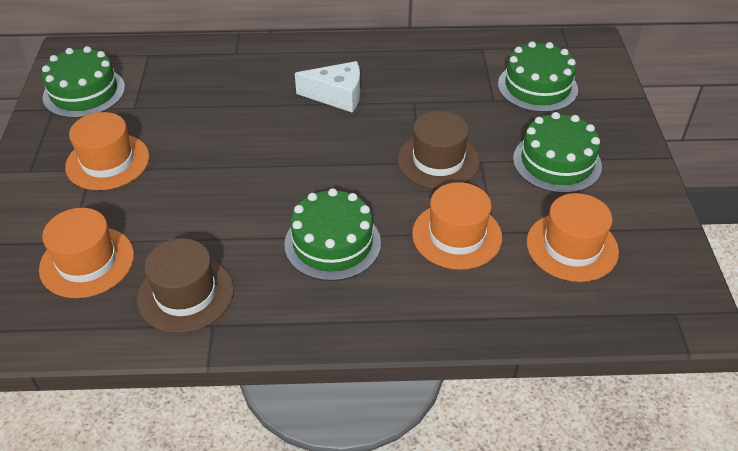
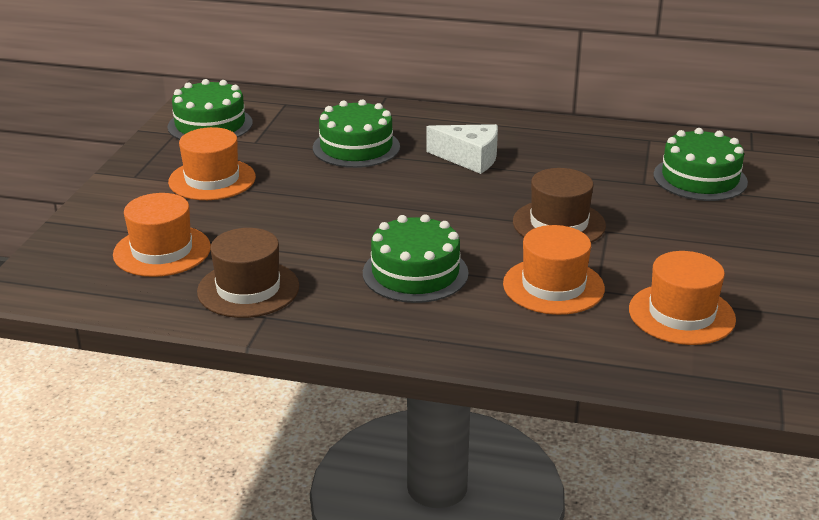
camera: 15 degrees right, 15 degrees down
green cake [513,112,602,193] -> green cake moved to [313,99,400,168]

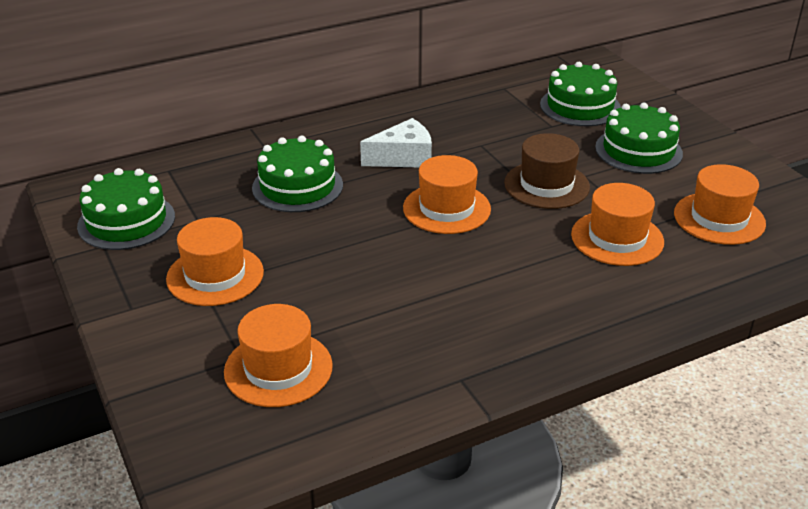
camera: 40 degrees left, 5 degrees up
brown hat [197,228,299,318] -> none
green cake [363,214,469,303] -> green cake moved to [595,103,683,174]
none -> orange hat [403,155,491,234]

